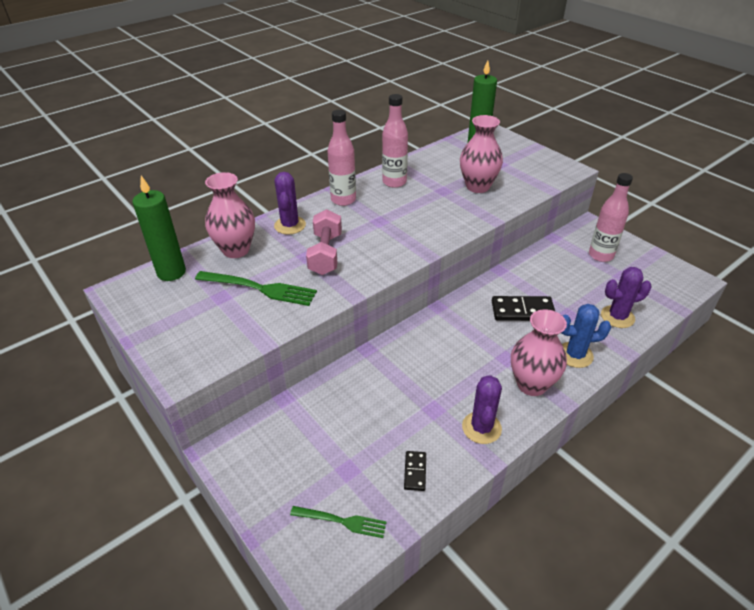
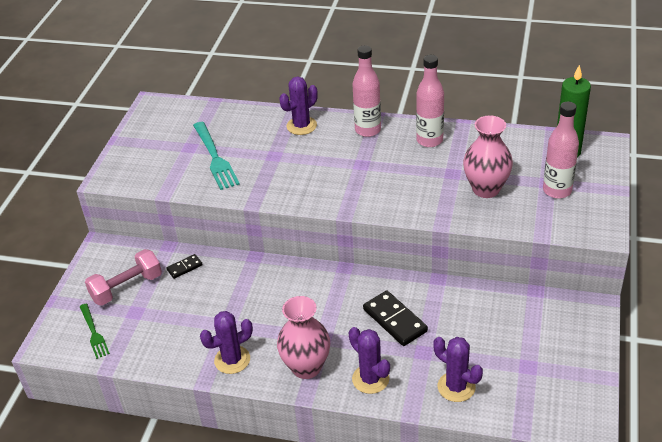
camera: 55 degrees right, 0 degrees up
green candle [132,176,186,281] -> none
green fork [195,271,317,306] -> turquoise fork [193,122,240,190]
pink vase [205,172,255,258] -> none
pink dumbbell [306,209,342,275] -> pink dumbbell moved to [85,249,162,306]
black domino [404,451,426,491] -> black domino moved to [167,254,203,279]
blue cactus [561,304,611,368] -> purple cactus [349,327,390,394]
pink bottle [589,173,633,262] -> pink bottle moved to [543,102,579,198]

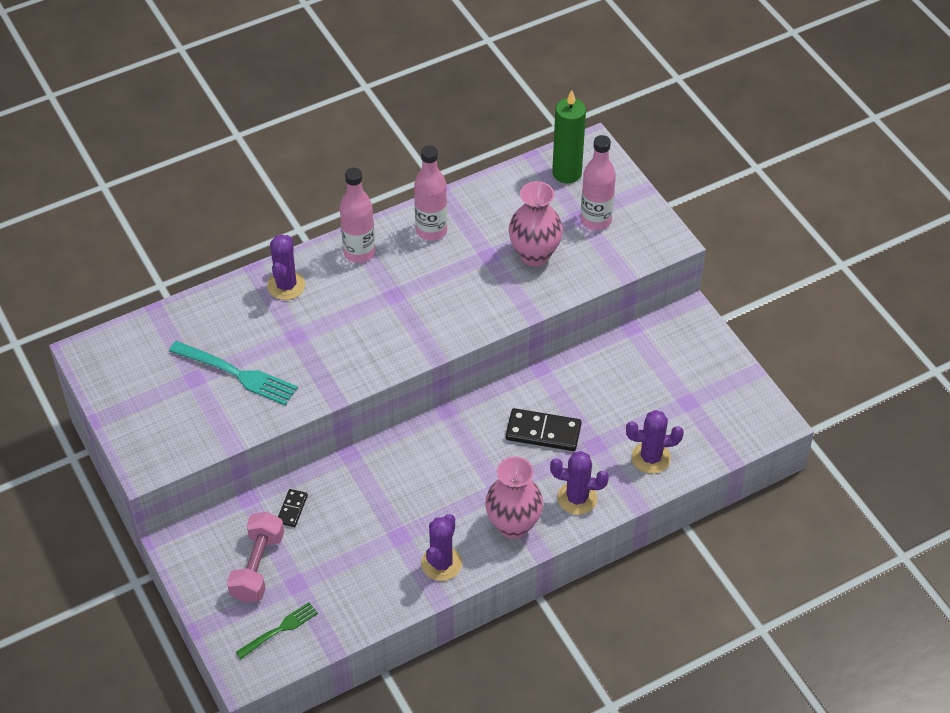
camera: 45 degrees left, 10 degrees up
green fork [80,304,110,359] -> green fork turned 60 degrees counterclockwise [236,602,318,659]

